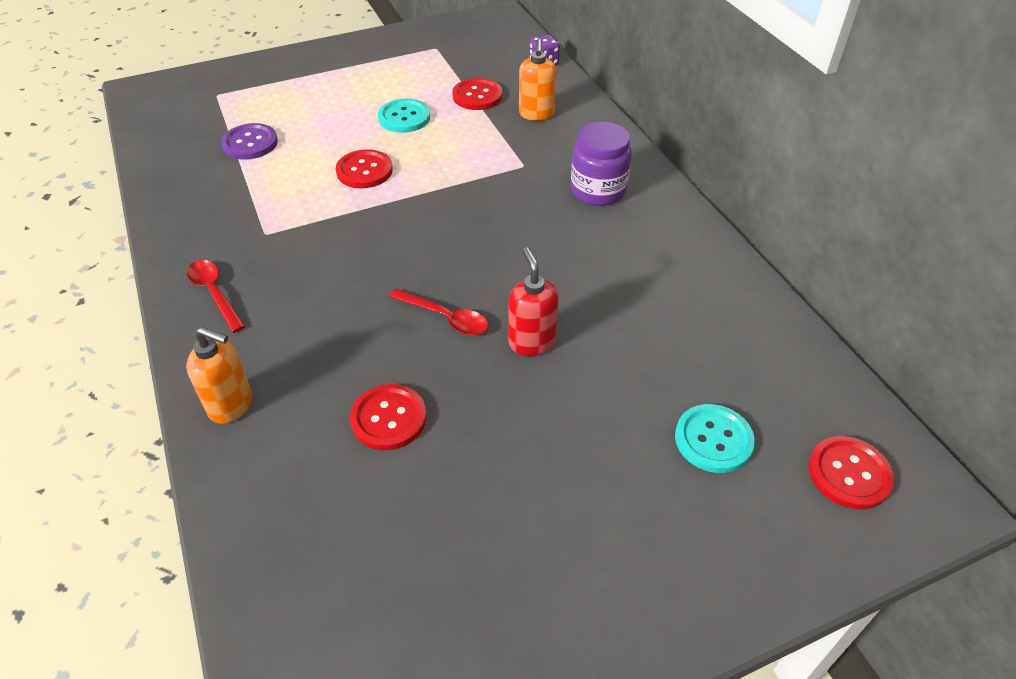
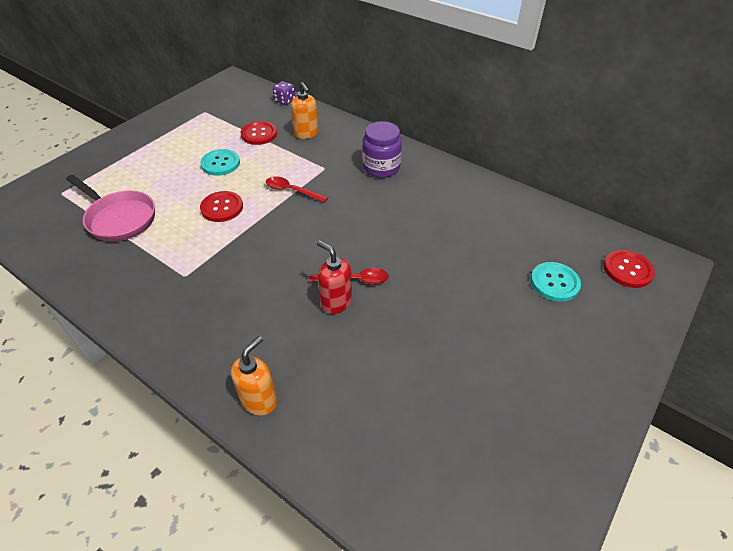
camera: 30 degrees left, 0 degrees up
orange soap dispenser [186,327,252,424] -> orange soap dispenser turned 45 degrees counterclockwise [231,336,277,416]
red spoon [187,260,246,333] -> red spoon moved to [266,176,328,203]
purple button [221,123,278,160] -> pink pan [66,175,155,242]
red button [350,384,427,450] -> none
red soap dispenser [509,247,559,356] -> red soap dispenser moved to [317,240,352,314]

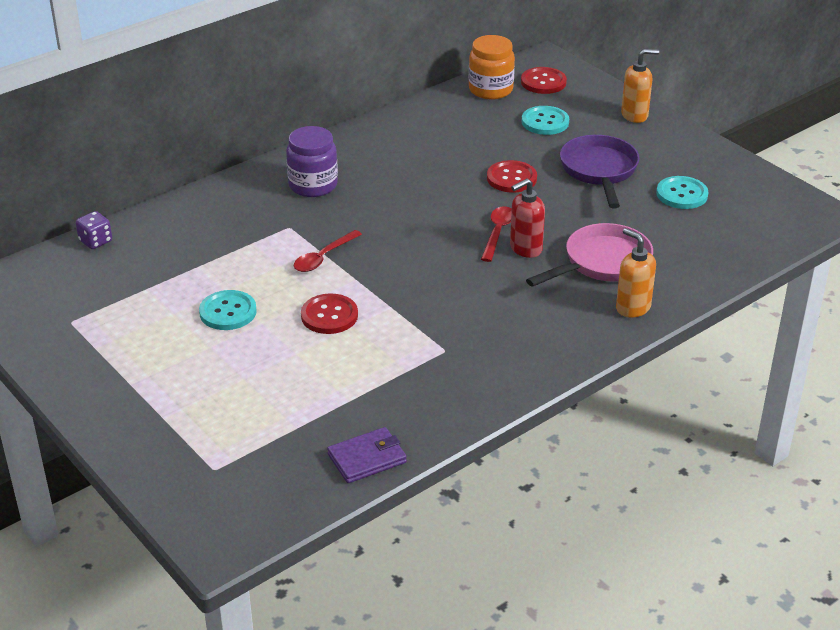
camera: 75 degrees left, 10 degrees down
pink pan [66,175,155,242] -> pink pan moved to [526,223,653,287]
red button [241,121,277,145] -> red button moved to [487,160,537,193]
orange soap dispenser [291,82,318,139] -> orange soap dispenser moved to [621,49,659,123]
none -> purple wallet [327,427,407,483]
none -> orange jar [469,35,515,99]
none -> purple pan [560,135,640,208]
none -> turquoise button [656,176,708,209]

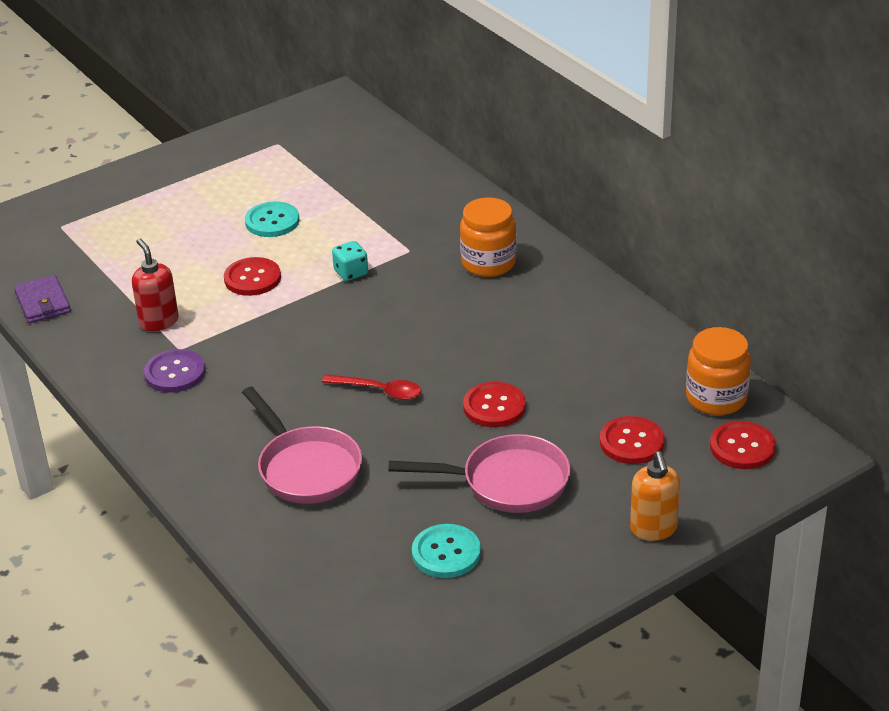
camera: 95 degrees right, 0 degrees up
purple dice [76,211,112,249] -> none
purple jar [286,126,338,197] -> orange jar [460,197,516,277]
red spoon [294,230,362,272] -> turquoise dice [332,241,368,281]
red soap dispenser [510,179,545,258] -> red soap dispenser moved to [132,238,179,331]
turquoise button [522,106,569,135] -> red button [600,416,665,464]
purple pan [560,135,640,208] -> pink pan [388,434,571,513]
orange soap dispenser [616,228,656,318] -> none
none -> purple button [144,349,205,393]

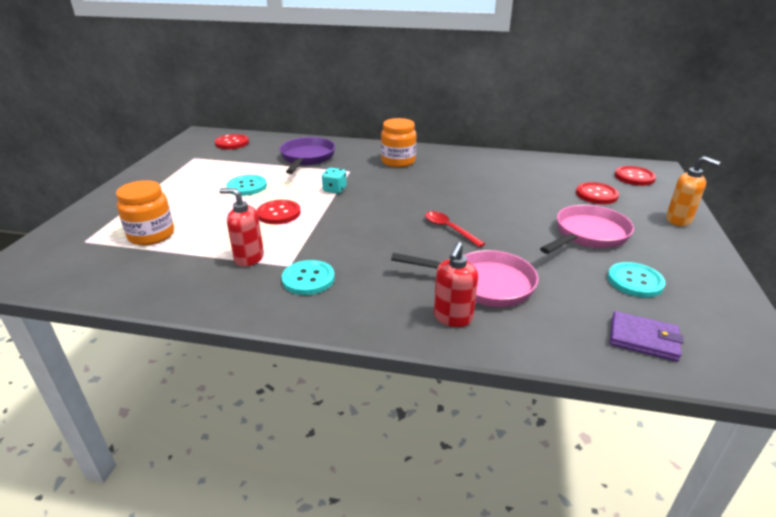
camera: 45 degrees left, 5 degrees down
purple wallet [14,275,71,323] -> purple wallet moved to [610,311,684,362]
purple button [144,349,205,393] -> turquoise button [282,260,335,295]
red spoon [322,374,421,400] -> red spoon turned 105 degrees counterclockwise [425,211,485,247]
red button [463,382,526,427] -> red button moved to [215,134,249,149]
orange jar [686,327,751,415] -> orange jar moved to [116,180,174,245]
none -> purple pan [280,137,335,174]
none -> red soap dispenser [434,242,478,327]

